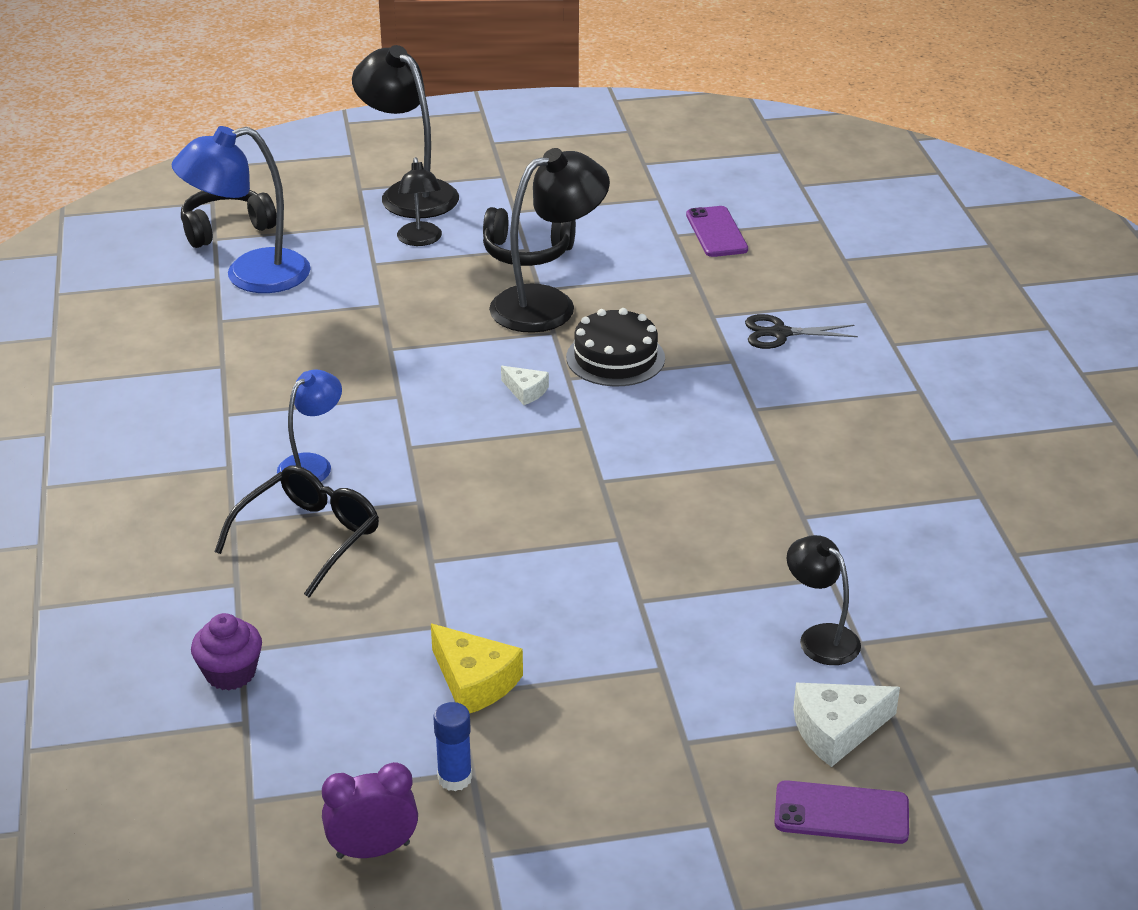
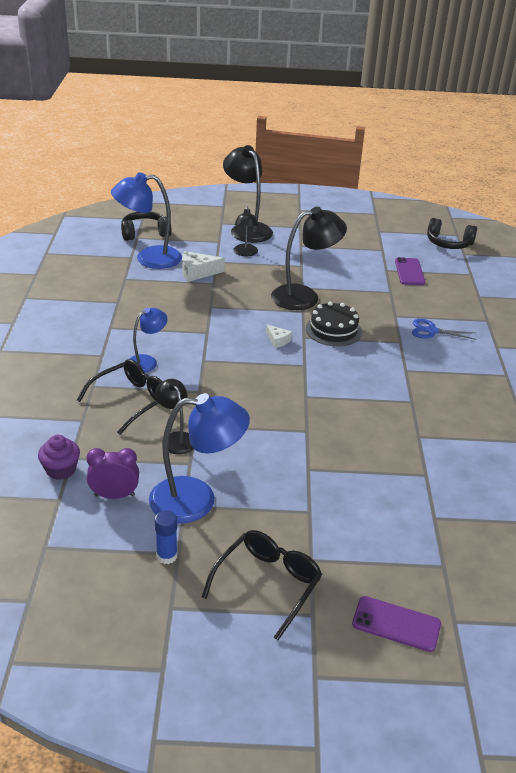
camera: 10 degrees right, 0 degrees up
purple clock [322,762,418,859] -> purple clock moved to [86,448,139,499]
yellow cheese [431,624,523,713] -> blue lamp [149,393,250,523]
black headphones [483,207,576,266] -> black headphones moved to [427,218,477,249]
black scissors [745,314,858,349] -> blue scissors [412,319,477,340]
black lamp [787,535,861,665] -> black lamp moved to [155,379,193,454]
white cheese [793,683,900,767] -> white cheese moved to [182,251,225,282]
none -> black glasses [202,530,322,640]

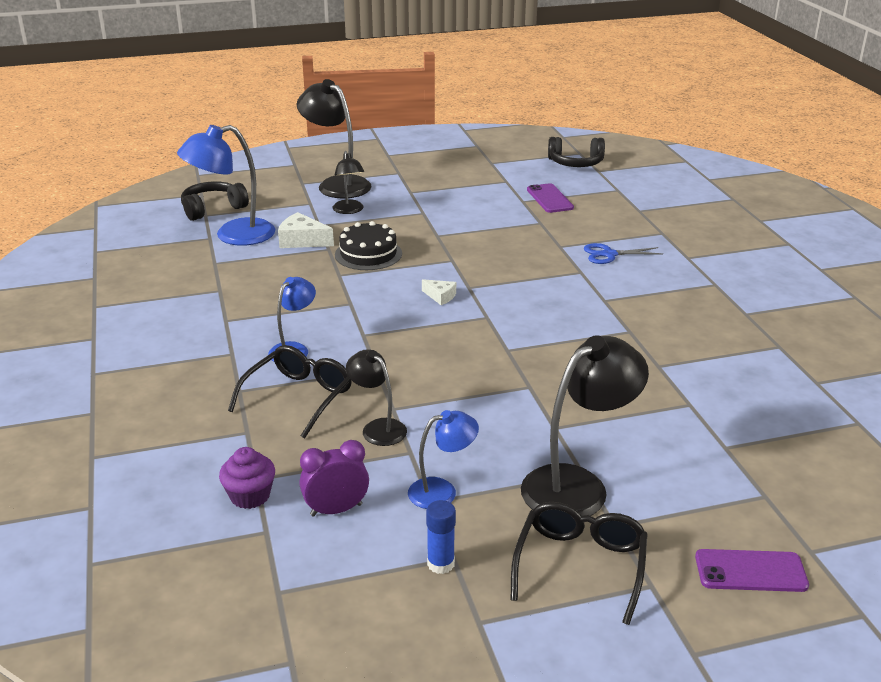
camera: 15 degrees left, 5 degrees down
blue lamp [149,393,250,523] -> blue lamp [408,410,479,509], size x0.56
white cheese [182,251,225,282] -> white cheese turned 45 degrees clockwise [278,212,334,248]
black lamp [271,207,347,310] -> black lamp moved to [521,335,649,516]
black cake [306,302,362,346] -> black cake moved to [335,221,402,270]

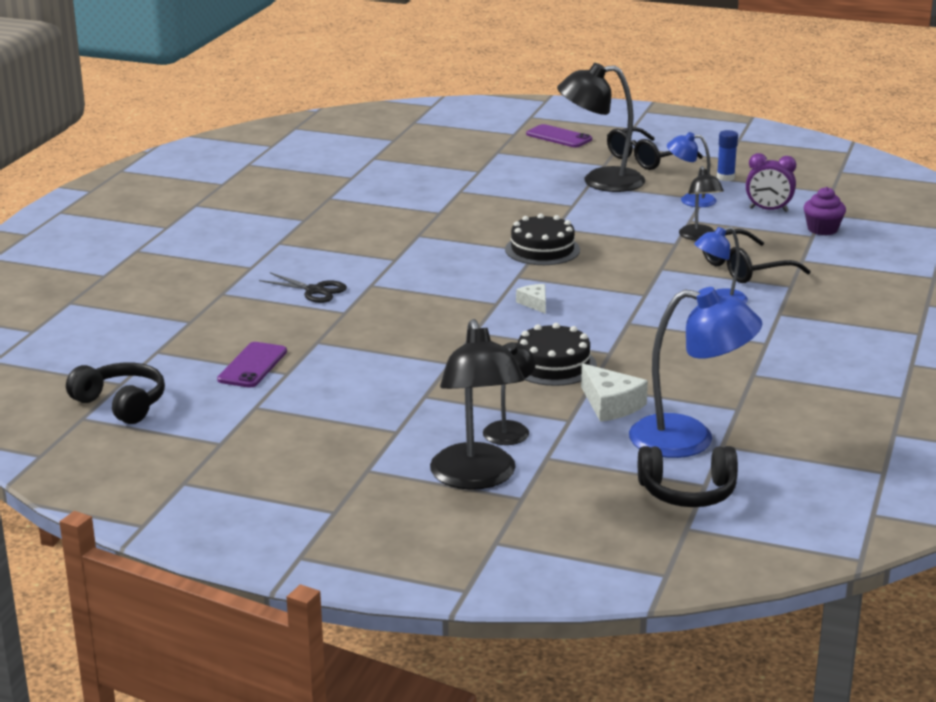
camera: 145 degrees left, 5 degrees down
blue scissors [584,243,663,264] -> black scissors [259,273,347,303]
none -> black cake [505,214,580,265]

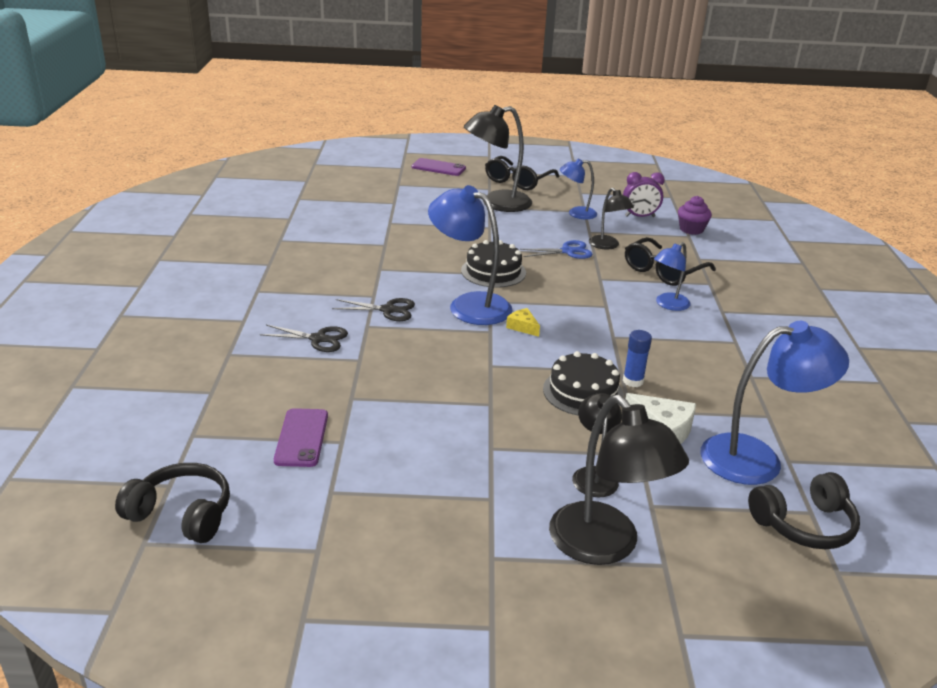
camera: 20 degrees left, 5 degrees up
white cheese [516,284,546,314] -> yellow cheese [506,308,540,337]
blue glue stick [717,130,738,181] -> blue glue stick moved to [623,330,652,387]
none -> black scissors [332,298,415,321]
none -> blue lamp [428,185,512,325]
none -> blue scissors [520,240,593,259]

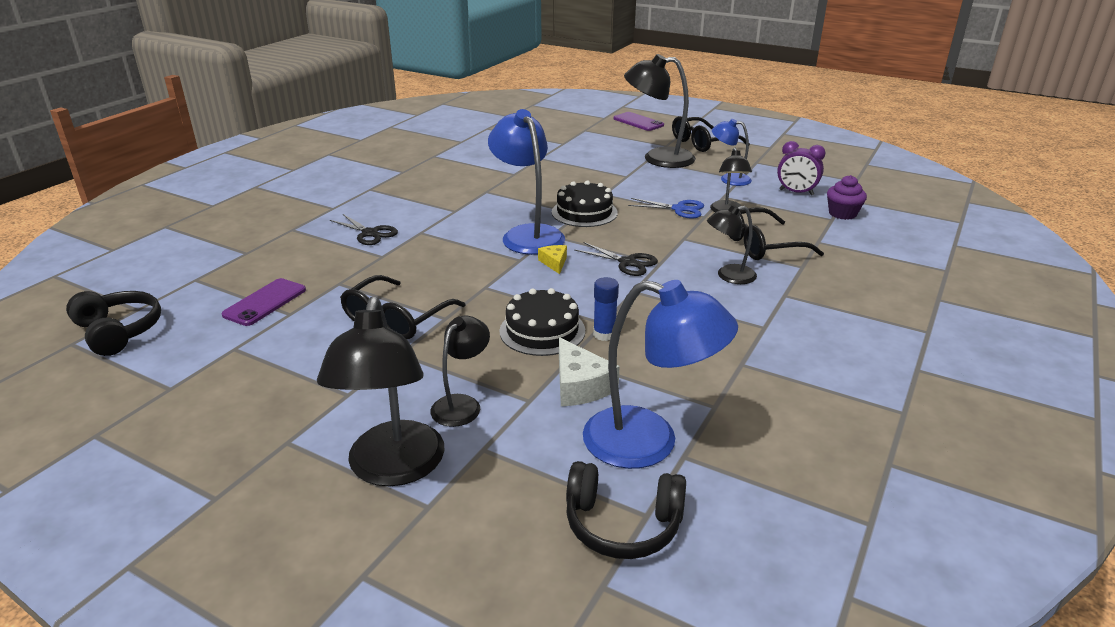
camera: 30 degrees right, 0 degrees up
black scissors [332,298,415,321] -> black scissors moved to [574,242,658,276]
blue lamp [654,242,691,311] -> black lamp [707,205,757,284]
none -> black glasses [340,275,465,340]

